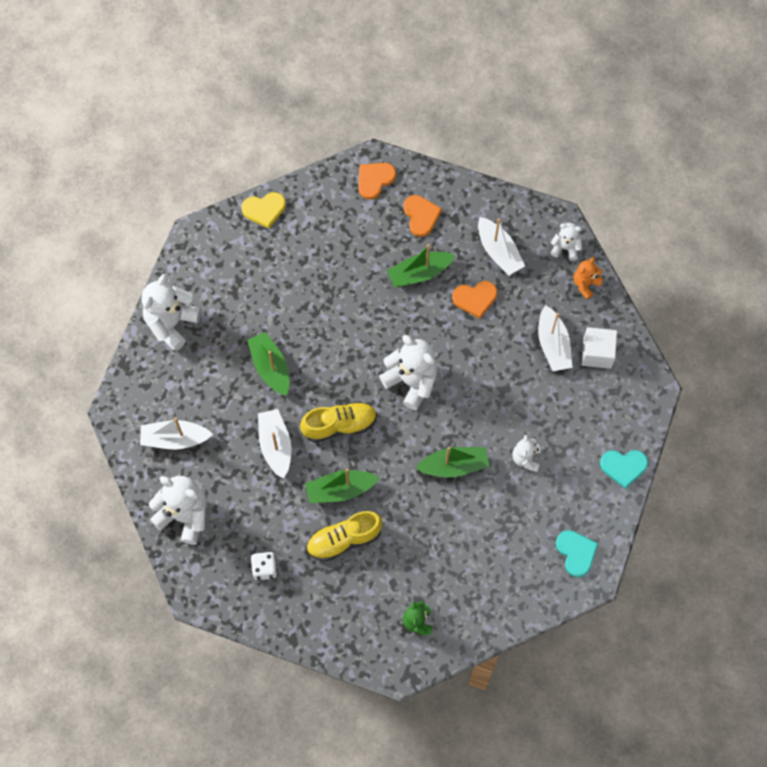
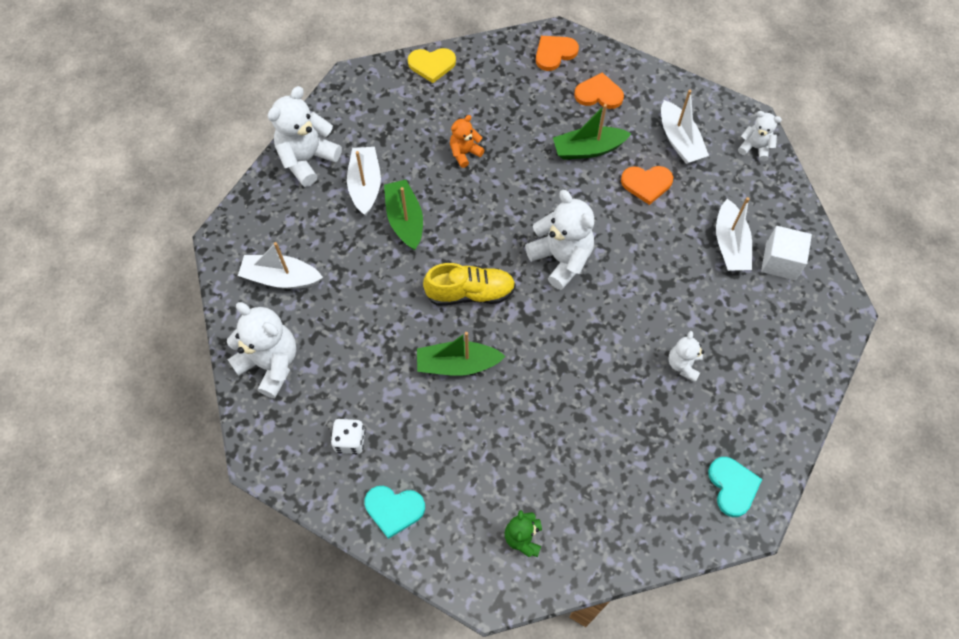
camera: 10 degrees right, 5 degrees down
white boat [258,409,292,479] -> white boat moved to [347,147,381,216]
yellow shoe [306,511,383,562] -> none
orange heart [404,195,442,237] -> orange heart turned 75 degrees counterclockwise [574,72,624,109]
green boat [415,447,489,477] -> none
orange teddy bear [574,257,603,299] -> orange teddy bear moved to [450,115,485,168]
turquoise heart [600,450,648,489] -> turquoise heart moved to [364,486,425,539]

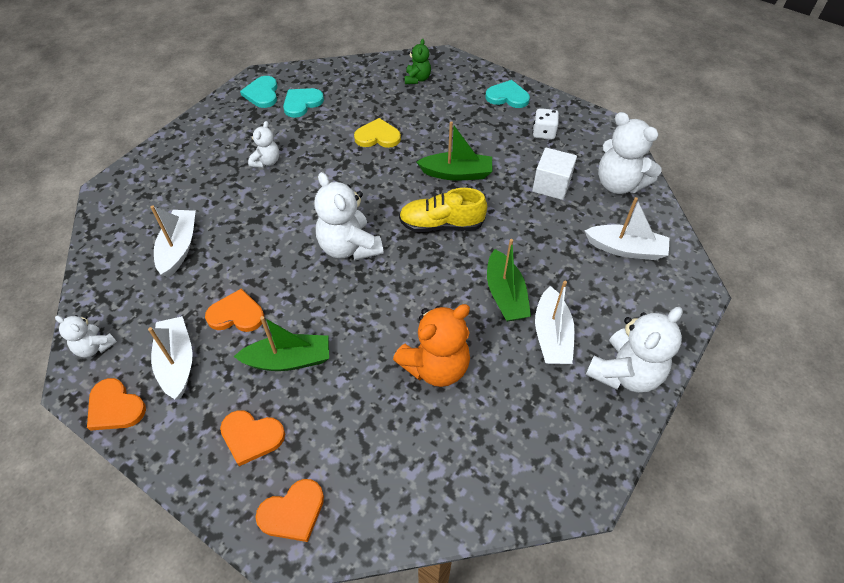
camera: 175 degrees left, 10 degrees down
yellow heart [408,48,456,83] -> yellow heart moved to [354,118,401,148]
orange teddy bear [450,115,485,168] -> orange teddy bear [393,304,470,387], size x1.82
white cube [761,226,812,280] -> white cube moved to [532,147,577,200]
none -> orange heart [87,378,146,431]
none -> turquoise heart [283,88,324,118]

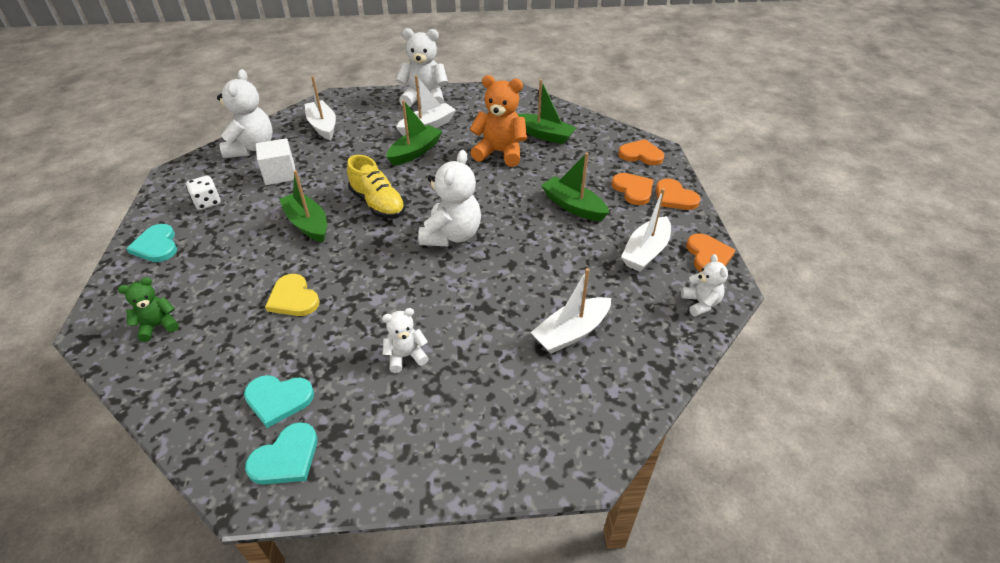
camera: 130 degrees left, 10 degrees down
orange heart [205,288,264,332] -> orange heart moved to [656,178,701,210]
none -> green boat [518,79,576,144]

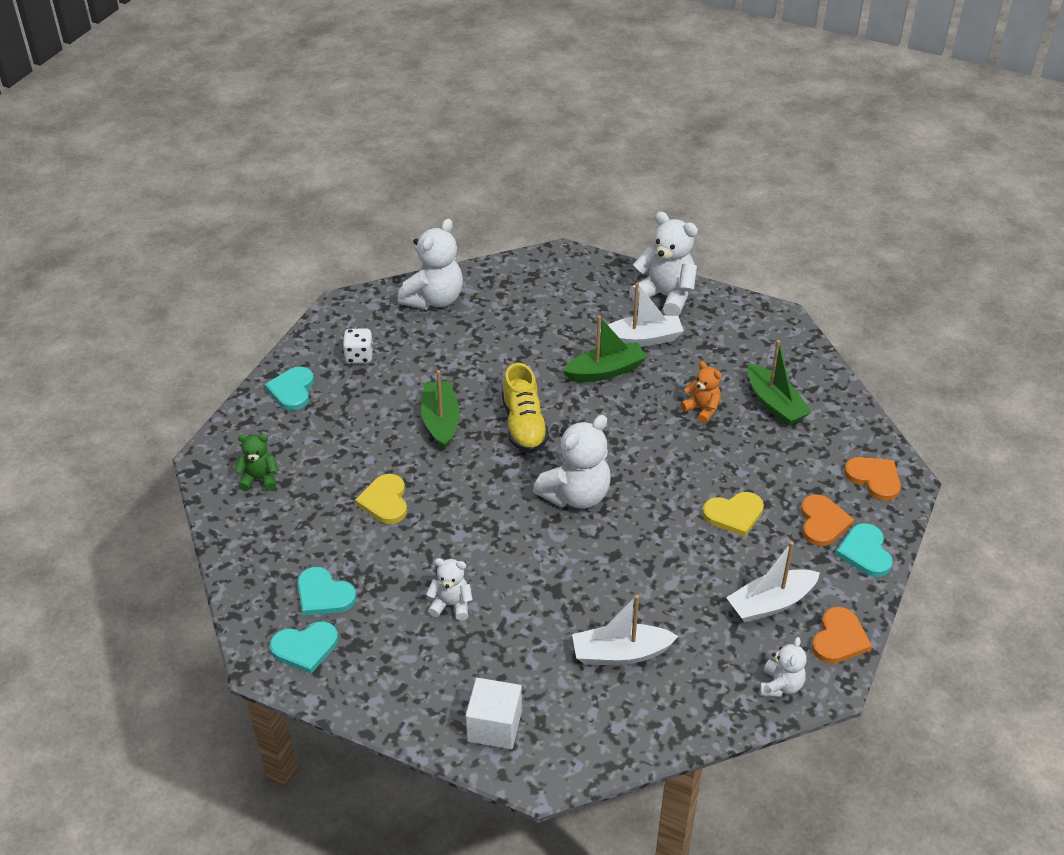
camera: 30 degrees right, 0 degrees up
white cube [256,138,295,185] -> white cube moved to [466,678,522,749]
white boat [305,76,336,140] -> none
orange teddy bear [469,75,527,167] -> orange teddy bear [680,361,722,424], size x0.55
green boat [541,152,609,221] -> yellow heart [702,492,764,537]
orange heart [656,178,701,210] -> turquoise heart [836,523,893,577]

